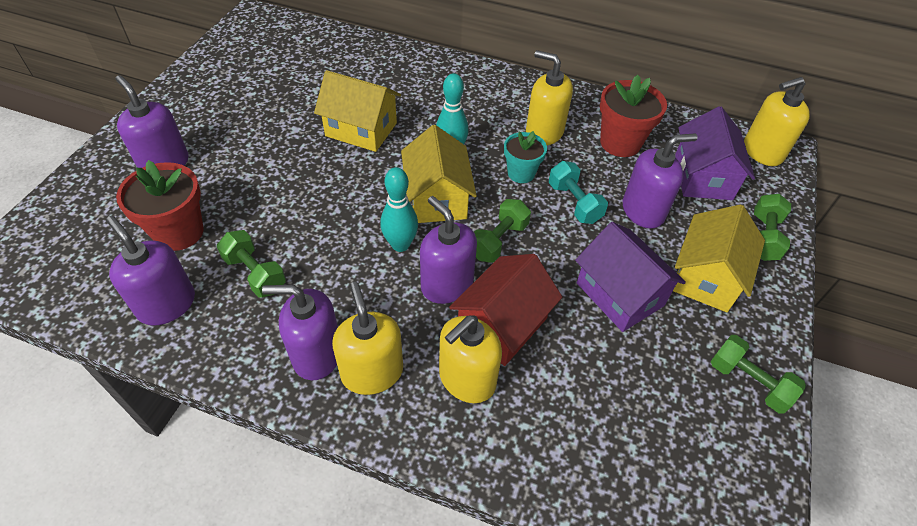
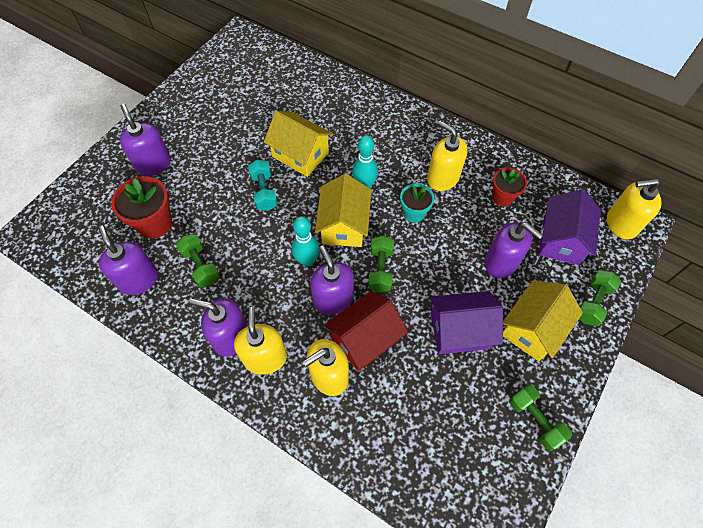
camera: 15 degrees right, 10 degrees up
green dumbbell [474,199,531,263] -> green dumbbell turned 45 degrees counterclockwise [368,235,394,293]
turquoise dumbbell [549,161,608,224] -> turquoise dumbbell moved to [248,160,278,211]
purple house [575,222,686,332] -> purple house turned 75 degrees counterclockwise [431,291,503,354]
red flower pot [600,74,667,157] -> red flower pot [492,168,527,206], size x0.64
purple soap dispenser [623,133,698,229] -> purple soap dispenser turned 45 degrees clockwise [484,222,543,278]

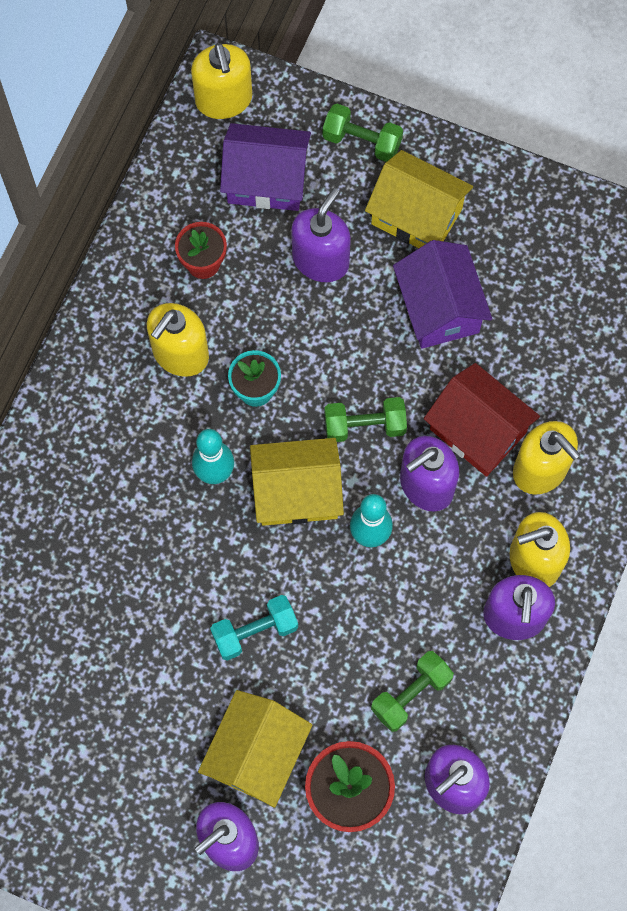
camera: 100 degrees left, 10 degrees up
yellow house [264,111,333,177] -> yellow house moved to [198,690,312,808]
green dumbbell [509,384,572,451] -> none

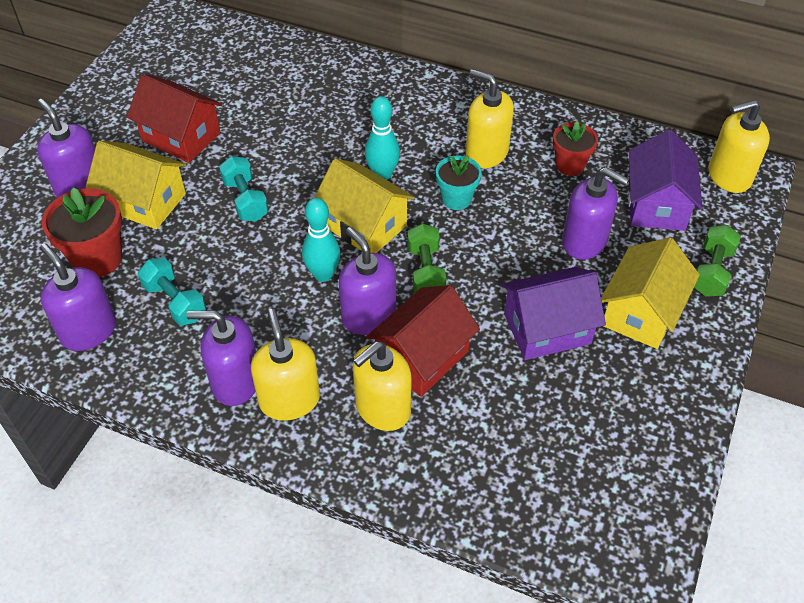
camera: 90 degrees right, 20 degrees down
yellow house [250,438,344,526] -> yellow house turned 45 degrees counterclockwise [314,158,415,253]
green dumbbell [371,651,454,732] -> turquoise dumbbell [138,258,206,325]
none -> red house [127,74,222,163]

